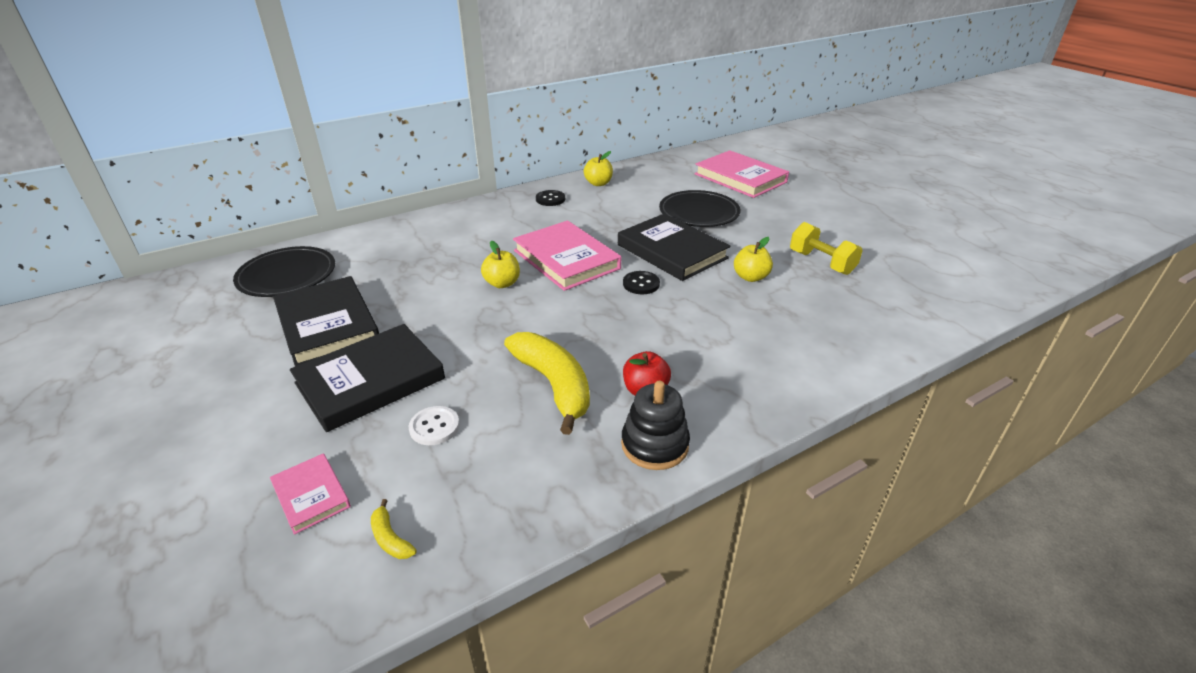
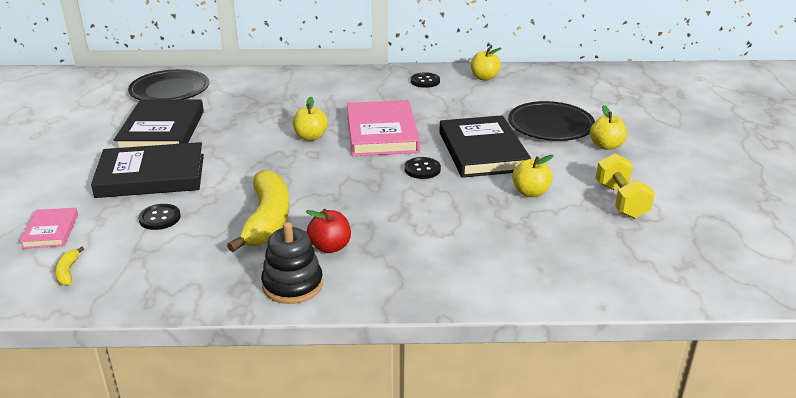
camera: 30 degrees right, 5 degrees down
white button [409,406,460,445] -> black button [138,204,181,230]
pink book [695,150,789,198] -> none
none -> yellow apple [590,105,627,150]

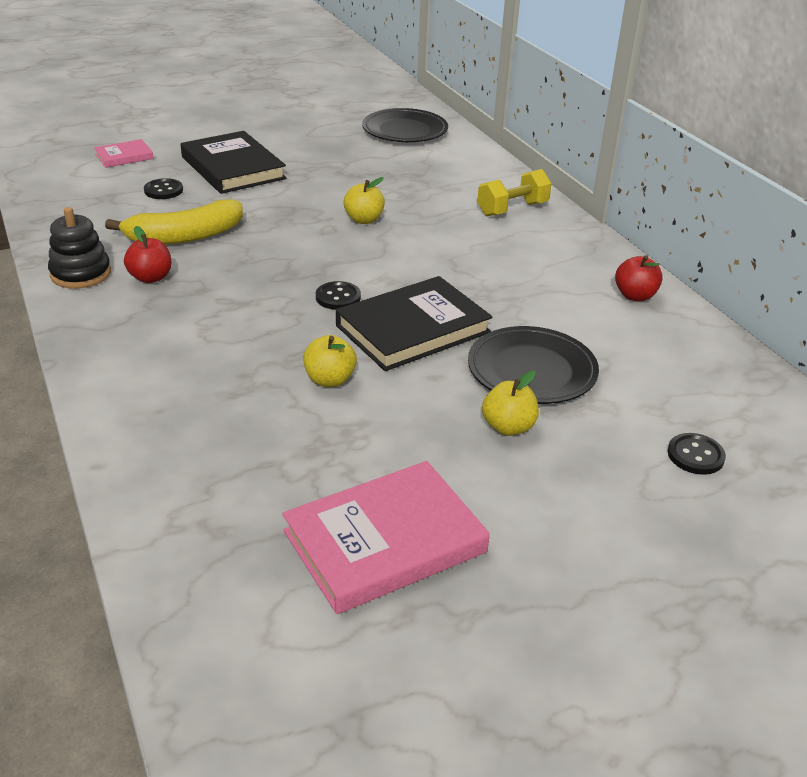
camera: 65 degrees right, 5 degrees up
yellow banana [55,247,84,286] -> none
black book [114,100,204,148] -> none
pink book [347,100,420,156] -> pink book moved to [282,461,490,614]
black button [411,72,440,88] -> black button moved to [668,433,726,475]
yellow apple [471,48,501,81] -> red apple [615,255,663,301]
yellow dumbbell [596,153,655,219] -> yellow dumbbell moved to [477,169,552,216]

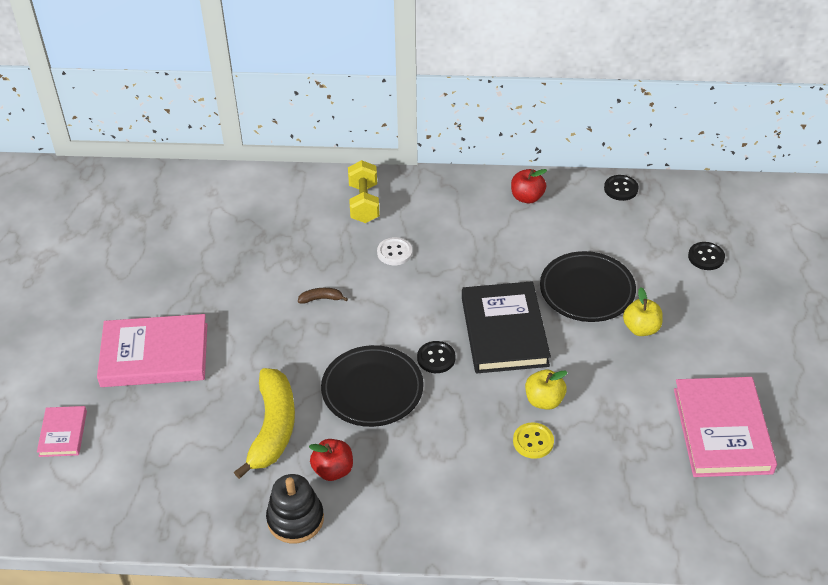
camera: 60 degrees left, 10 degrees up
black button [144,178,183,199] -> black button moved to [604,175,638,201]
black book [181,131,286,194] -> pink book [97,314,207,387]
yellow apple [343,177,385,224] -> brown banana [298,288,348,304]
black plate [362,108,448,142] -> black plate moved to [321,345,424,427]
none -> white button [377,237,412,265]
none -> yellow button [513,422,554,459]

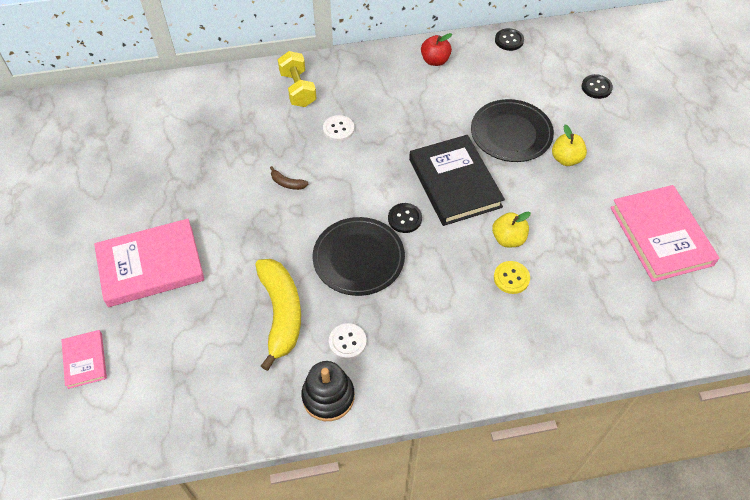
camera: 15 degrees left, 10 degrees up
brown banana [298,288,348,304] -> brown banana turned 135 degrees counterclockwise [270,166,308,190]
red apple [309,439,353,481] -> white button [329,323,367,360]

